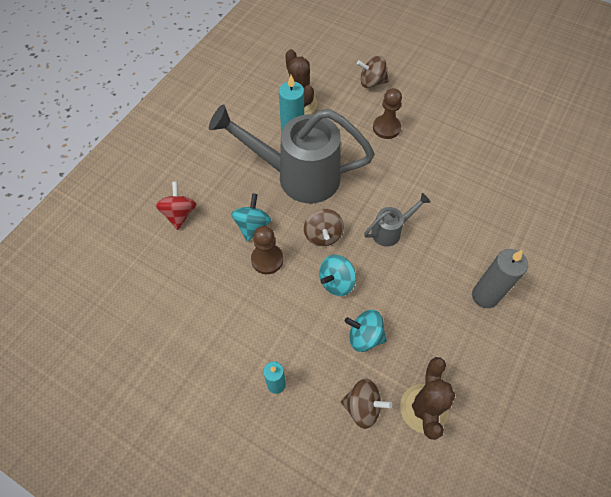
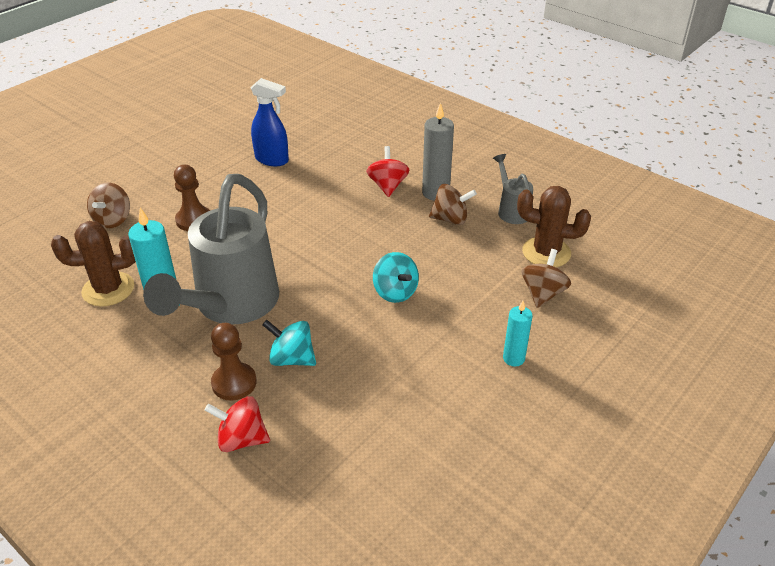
camera: 80 degrees left, 20 degrees down
brown pawn [251,226,283,274] -> brown pawn moved to [211,323,257,401]
brown spinning top [304,209,344,246] -> brown spinning top moved to [429,184,477,225]
turquoise spinning top [345,310,387,352] -> none
grey watering can [364,193,430,247] -> grey watering can moved to [493,154,533,224]
none -> blue spray bottle [251,78,289,166]
none -> red spinning top [366,146,409,197]

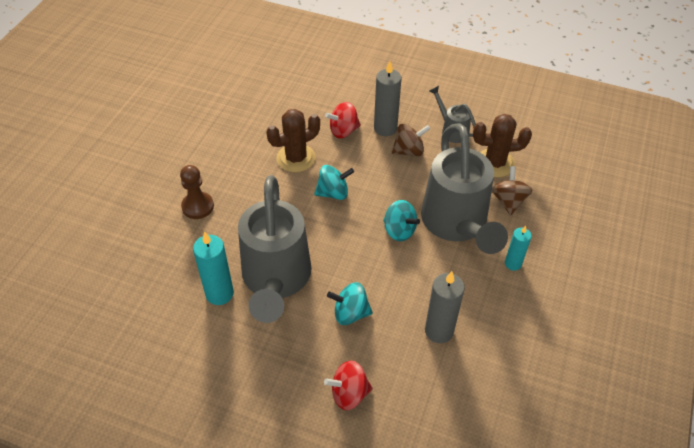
camera: 20 degrees left, 10 degrees up
brown cactus [51,221,136,306] -> brown cactus moved to [266,109,320,172]
brown spinning top [87,183,130,228] -> none
brown pawn [211,323,257,401] -> none
blue spray bottle [251,78,289,166] -> none
red spinning top [366,146,409,197] -> red spinning top turned 90 degrees counterclockwise [325,102,361,138]
none -> turquoise spinning top [314,165,354,200]
none -> grey watering can [421,123,508,254]
none -> grey candle [425,271,465,343]

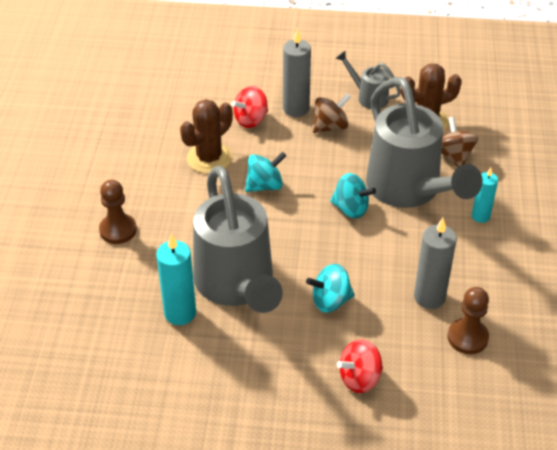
camera: 15 degrees left, 5 degrees down
none -> brown pawn [448,287,489,354]

